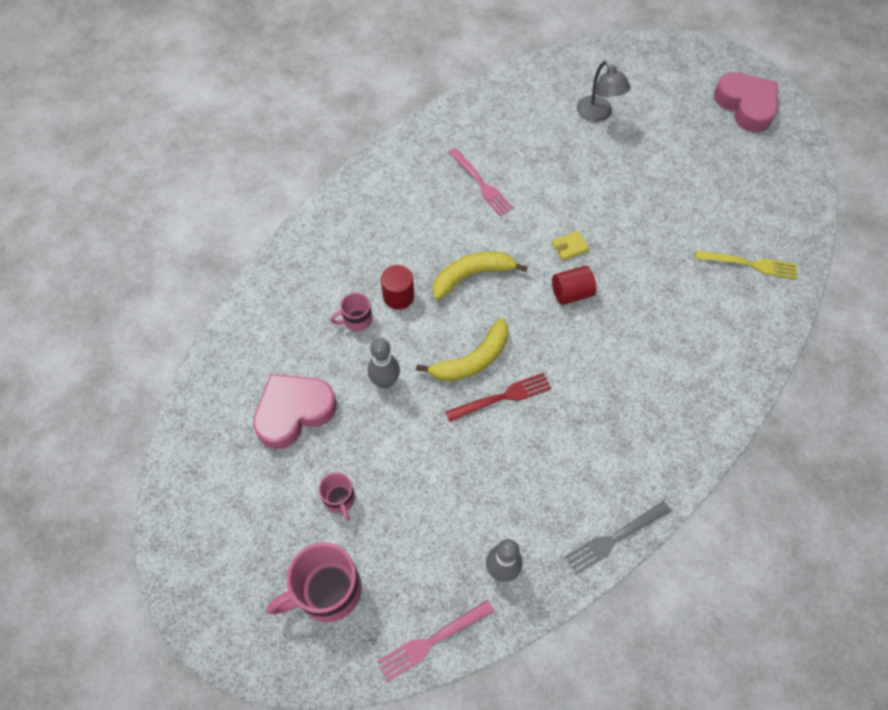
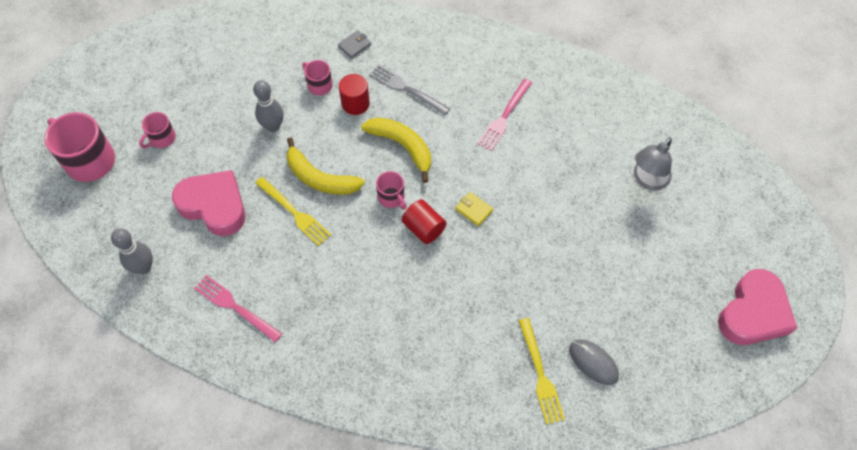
camera: 65 degrees right, 0 degrees up
pink heart [253,374,337,449] -> pink heart moved to [172,170,245,236]
pink fork [377,600,494,682] -> pink fork moved to [194,275,282,342]
red fork [445,373,551,422] -> yellow fork [255,177,331,246]
grey fork [565,501,671,575] -> grey fork moved to [369,65,450,115]
none -> grey wallet [338,30,372,59]
none -> pink mug [376,171,407,210]
none -> grey mouse [569,339,619,385]

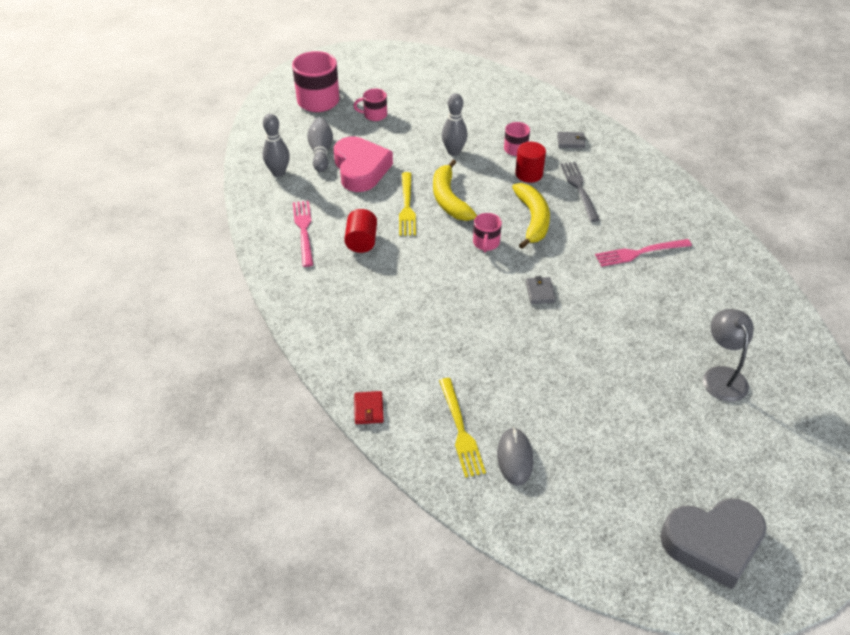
camera: 45 degrees right, 15 degrees down
red cylinder [402,200,447,244] -> red cylinder moved to [344,209,377,253]
yellow wallet [456,192,493,226] -> grey wallet [526,276,556,304]
yellow fork [519,318,565,425] -> yellow fork turned 45 degrees counterclockwise [439,378,486,478]
grey lamp [634,137,672,190] -> grey lamp turned 90 degrees clockwise [703,309,754,402]
pink heart [718,269,797,345] -> grey heart [660,498,767,589]
none -> grey bowling pin [307,117,333,172]
none -> red wallet [354,391,384,424]

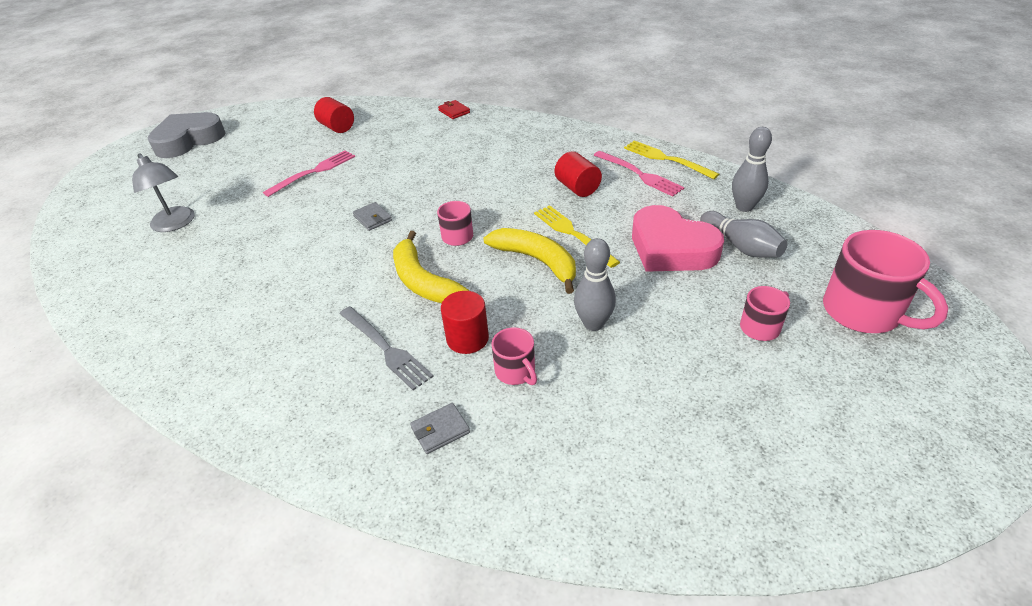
camera: 150 degrees right, 5 degrees down
yellow fork [439,378,486,478] -> yellow fork moved to [624,140,719,179]
grey mouse [497,427,533,486] -> red cylinder [314,97,354,133]
pink fork [595,239,692,267] -> pink fork moved to [263,150,355,197]

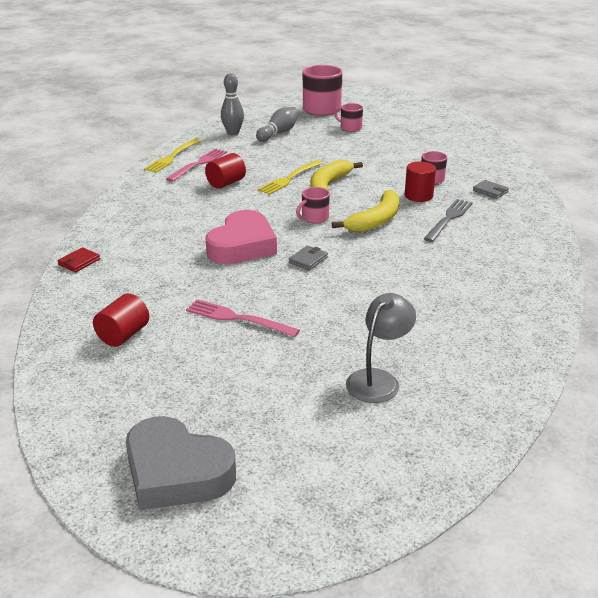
camera: 110 degrees left, 10 degrees down
grey bowling pin [574,238,616,331] -> none
pink heart [632,205,724,272] -> pink heart moved to [205,210,277,264]

